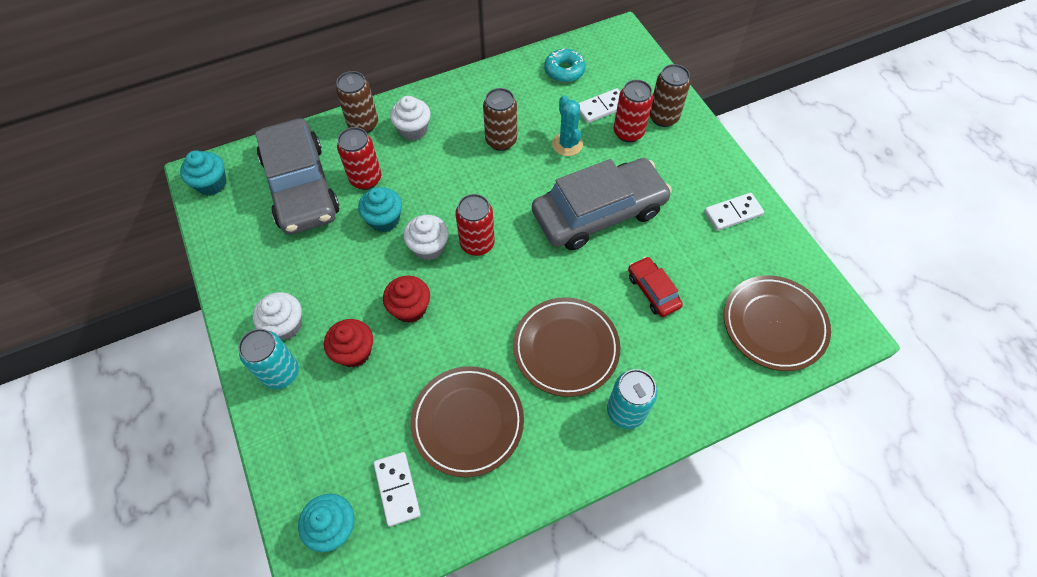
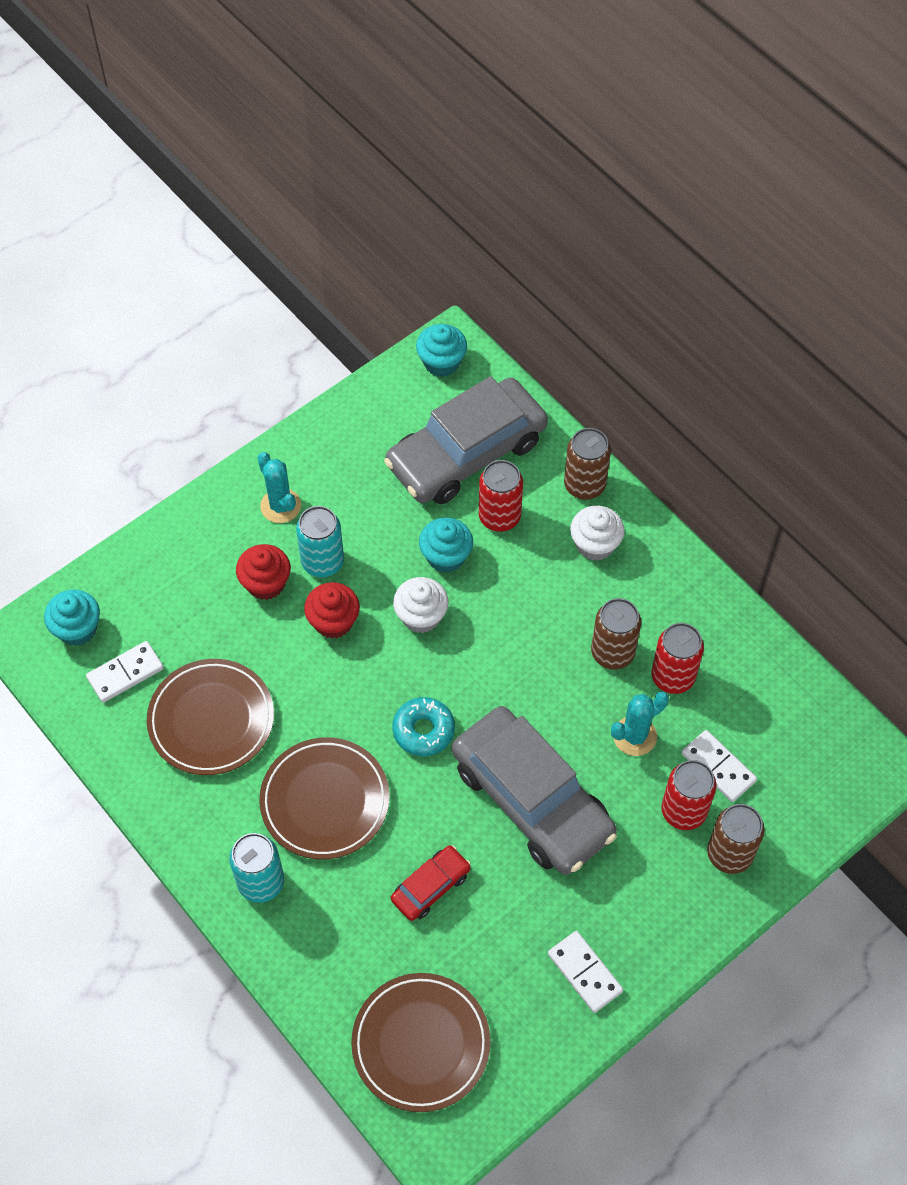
camera: 75 degrees right, 0 degrees up
turquoise can [238,329,299,389] -> turquoise can moved to [296,506,344,577]
white cupcake [253,292,302,340] -> turquoise cactus [257,452,301,523]
red can [455,194,495,256] -> red can moved to [651,623,704,694]
turquoise donut [544,48,586,82] -> turquoise donut moved to [392,697,455,756]

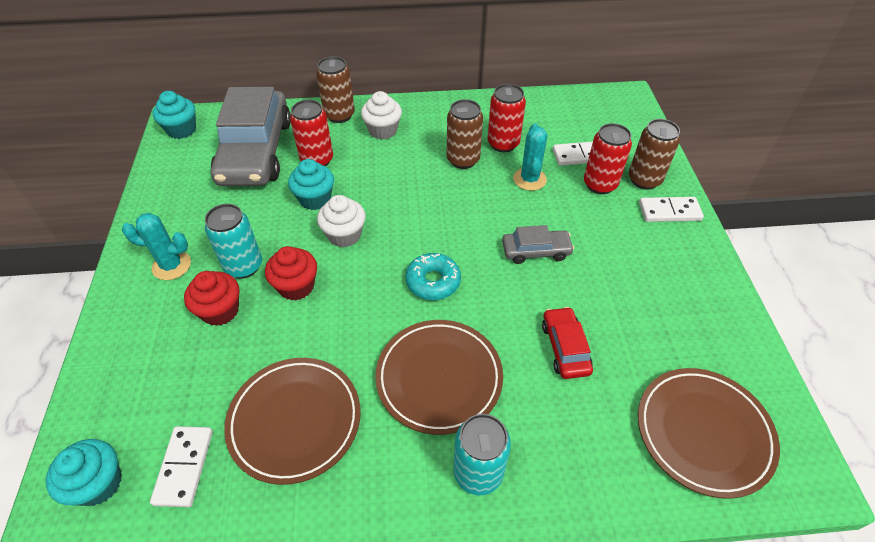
camera: 55 degrees left, 10 degrees down
grey car [452,706,617,875] -> grey car [502,225,574,264], size x0.45
white domino [548,931,623,1013] -> white domino moved to [639,197,704,222]

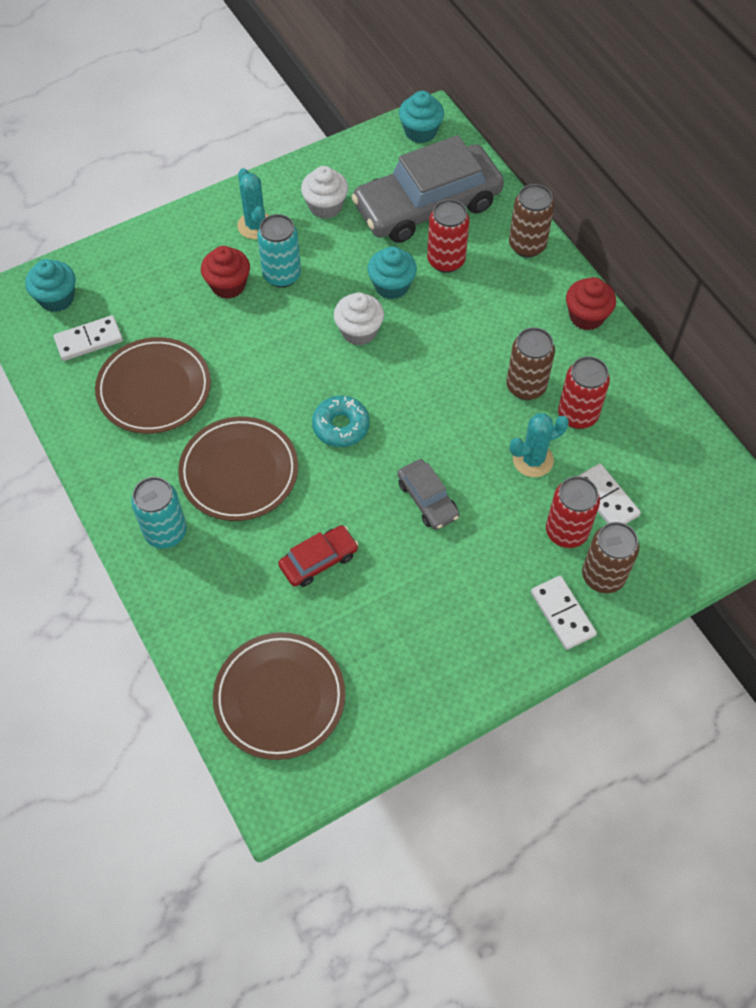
camera: 65 degrees right, 10 degrees up
red cupcake [265,246,317,301] -> red cupcake moved to [566,277,616,330]
white cupcake [361,91,402,139] -> white cupcake moved to [301,166,348,219]

